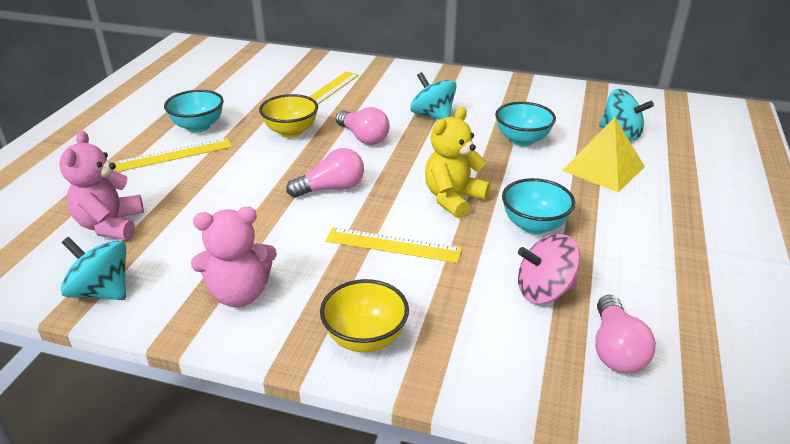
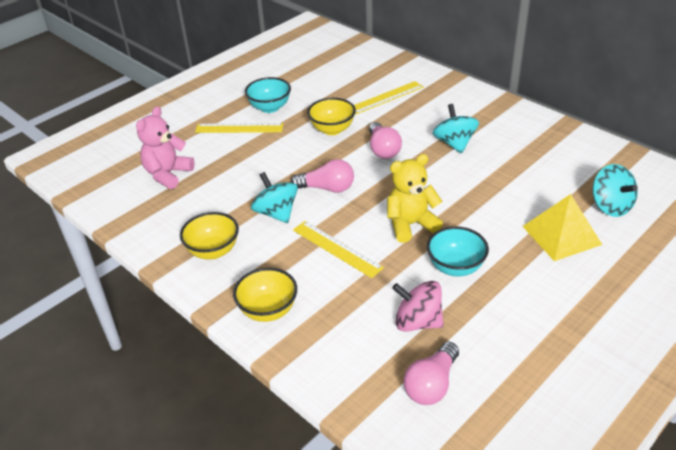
camera: 30 degrees right, 5 degrees up
turquoise spinning top [61,237,126,300] -> turquoise spinning top moved to [251,172,298,223]
pink teddy bear [191,207,277,307] -> yellow bowl [180,212,239,259]
turquoise bowl [495,102,556,146] -> none

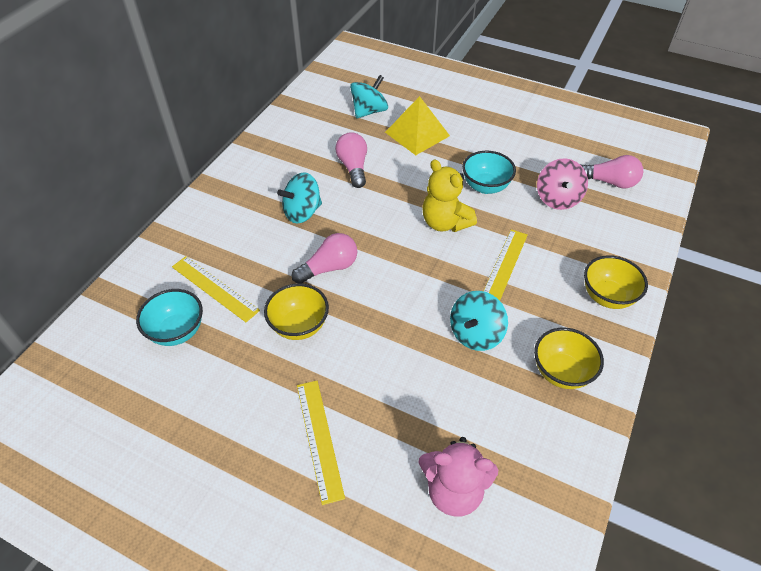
camera: 110 degrees left, 10 degrees up
turquoise bowl [245,77,291,113] -> turquoise bowl moved to [136,289,203,346]
pink light bulb [290,159,354,193] -> pink light bulb moved to [335,132,367,188]

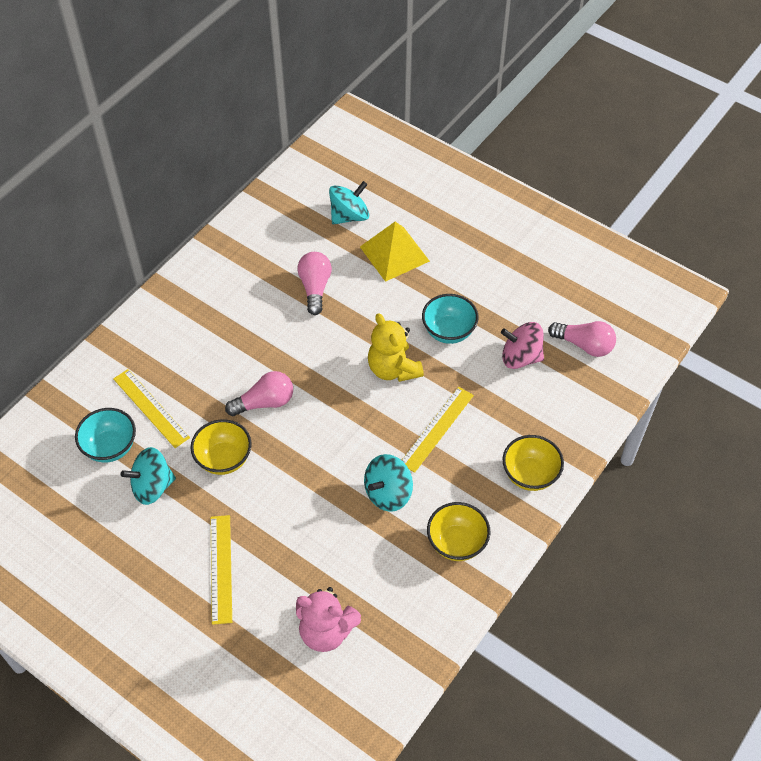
camera: 10 degrees right, 5 degrees up
turquoise spinning top [277,172,322,224] -> turquoise spinning top moved to [121,447,176,505]
pink spinning top [537,158,588,210] -> pink spinning top turned 90 degrees clockwise [501,322,544,369]

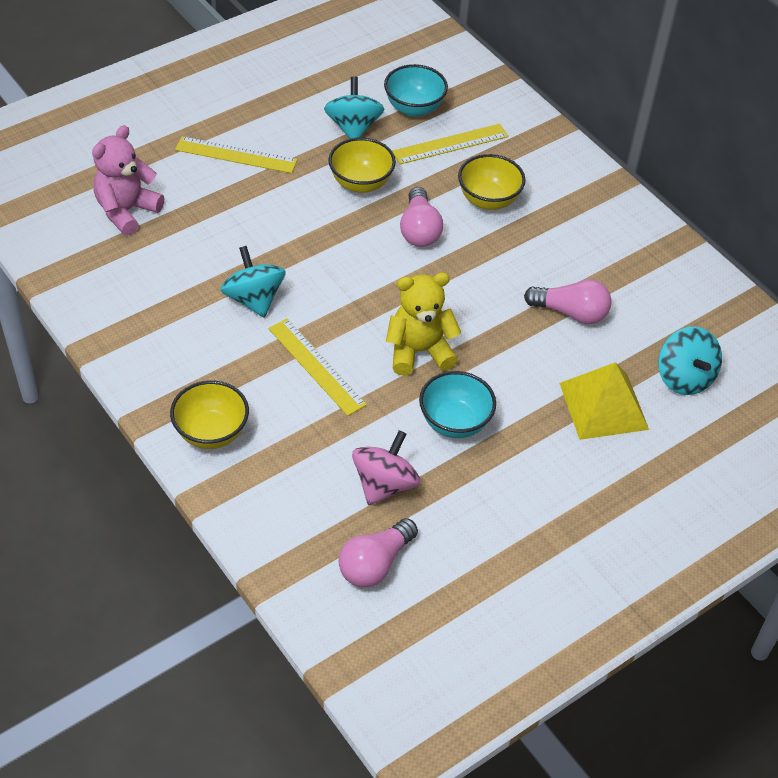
camera: 105 degrees right, 5 degrees down
yellow bowl [427,502,490,561] -> yellow bowl moved to [458,154,526,210]

